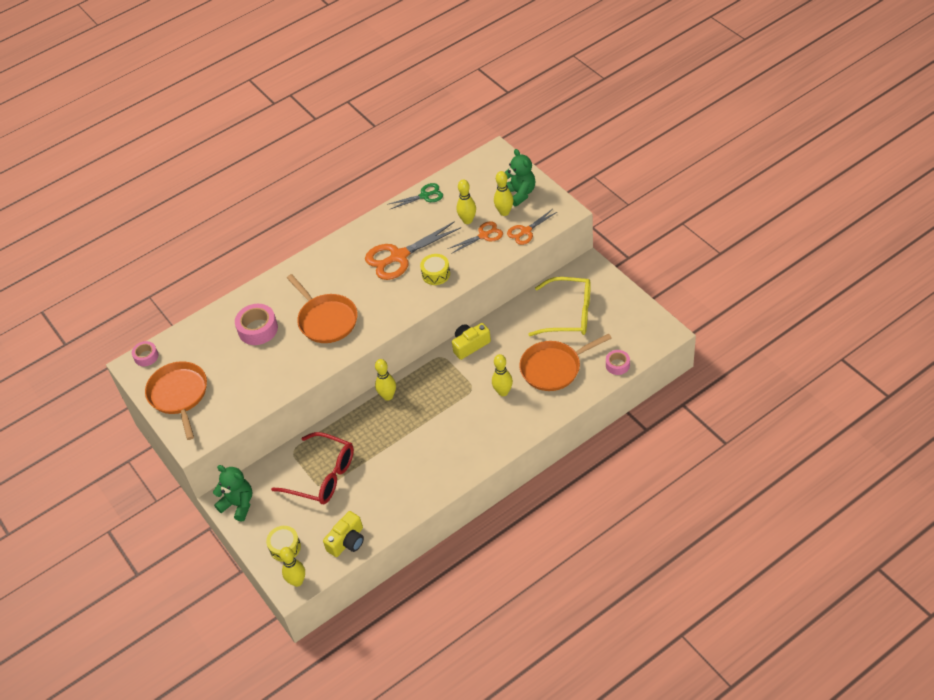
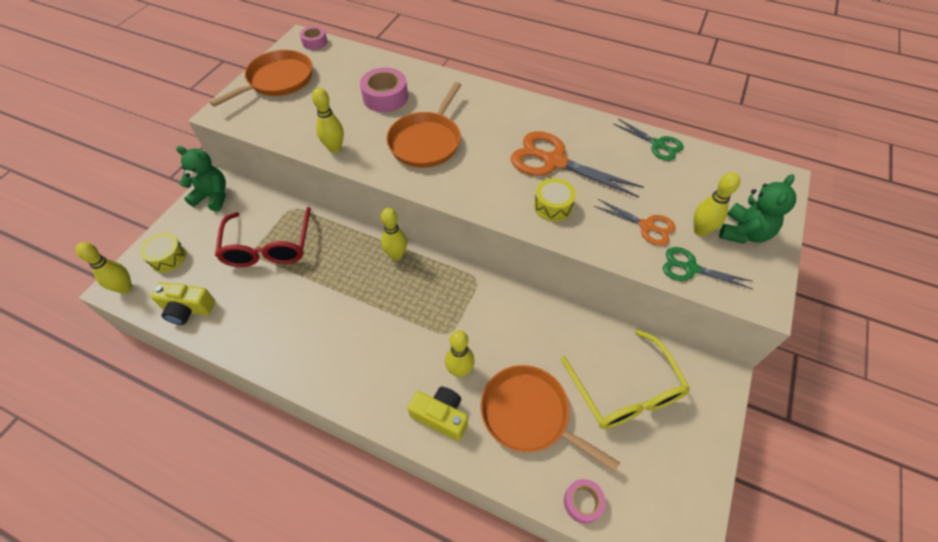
camera: 55 degrees right, 5 degrees up
green teddy bear [213,465,252,521] -> green teddy bear turned 75 degrees counterclockwise [176,146,226,212]
yellow camera [452,323,491,360] -> yellow camera moved to [407,387,468,441]
yellow bowling pin [457,180,476,224] -> yellow bowling pin moved to [312,87,344,153]
orange scissors [507,210,557,245] -> green scissors [663,247,753,289]

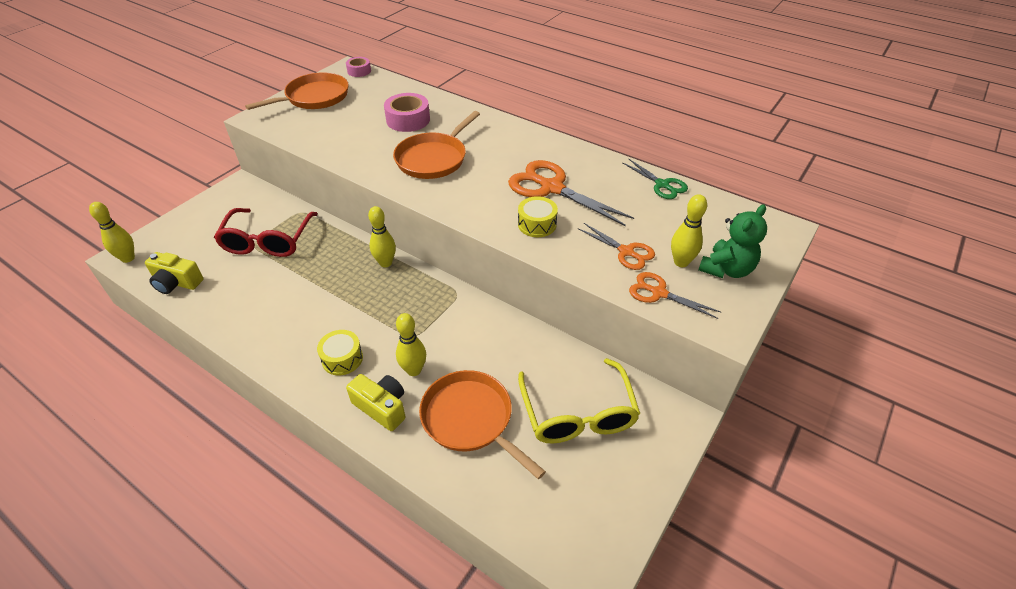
camera: 10 degrees right, 10 degrees down
yellow drum [140,233,186,272] -> yellow drum moved to [317,330,363,375]
green teddy bear [176,146,226,212] -> none
yellow bowling pin [312,87,344,153] -> none
pink tape [564,479,606,524] -> none
green scissors [663,247,753,289] -> orange scissors [629,272,721,319]

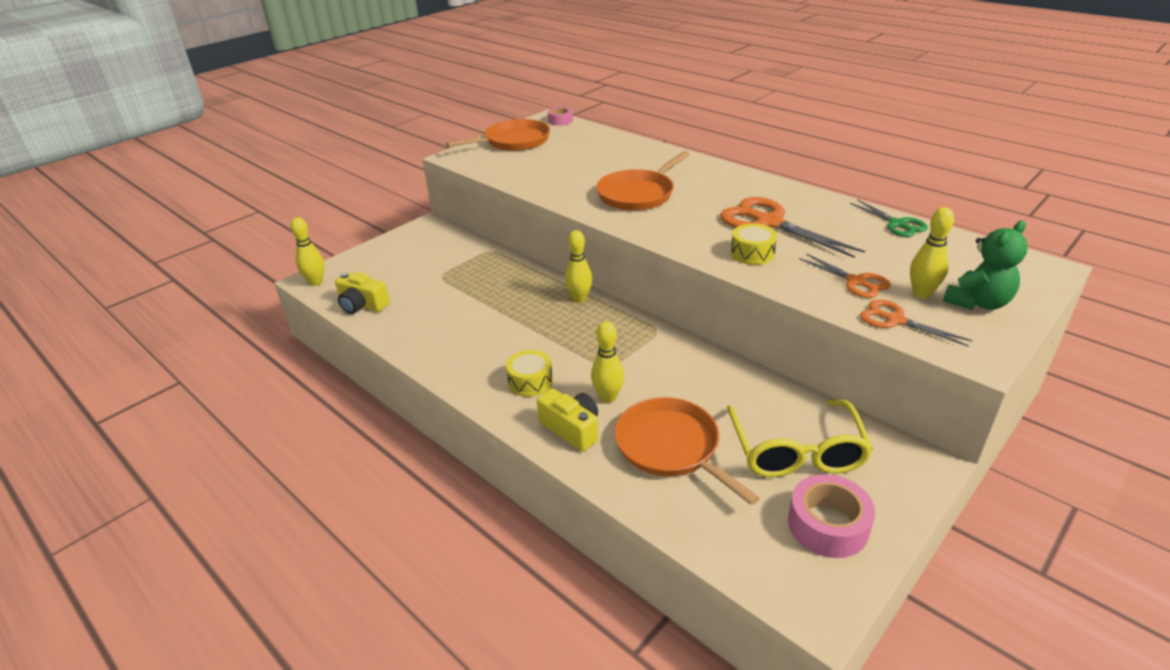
camera: 10 degrees right, 10 degrees down
red glasses [214,208,318,257] -> none
pink tape [384,93,430,132] -> pink tape moved to [788,474,875,558]

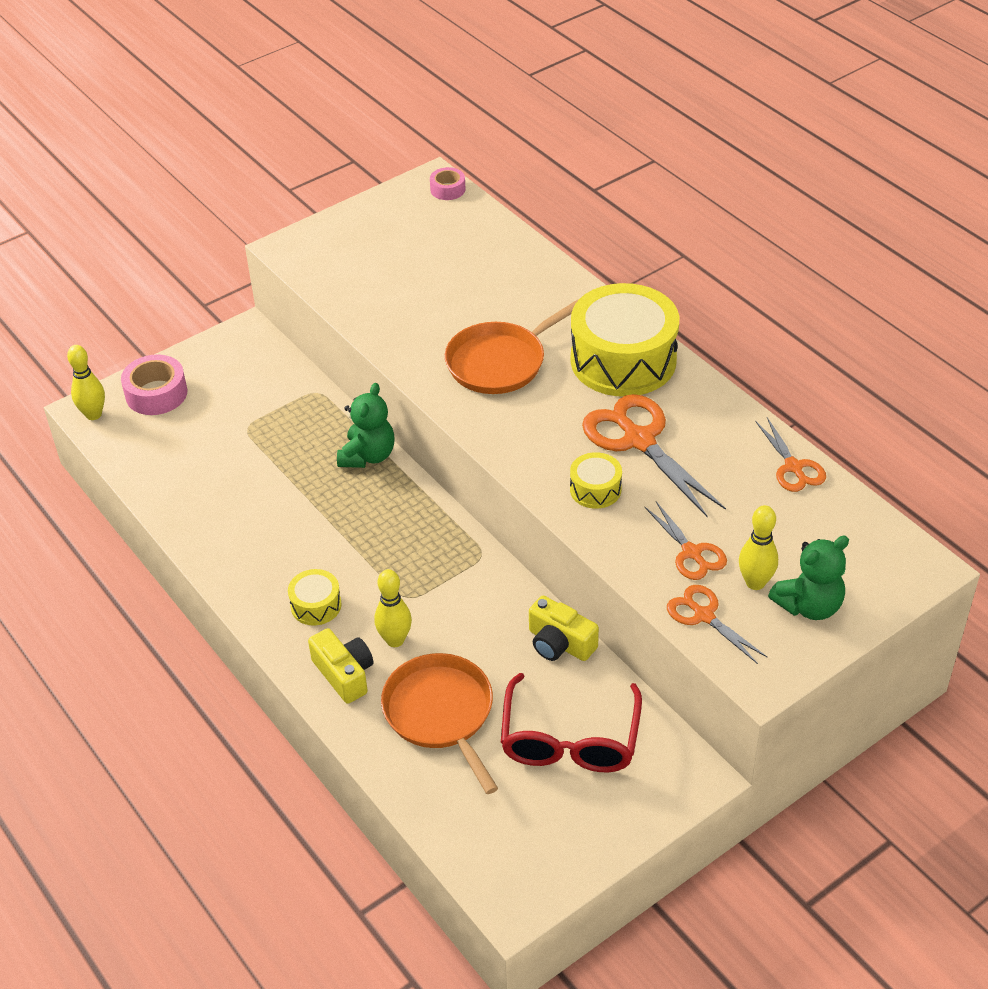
camera: 10 degrees right, 10 degrees up
yellow camera [335,272,390,314] -> yellow camera moved to [529,596,599,661]
orange pan [446,119,550,151] -> none
yellow bowling pin [565,230,592,303] -> none
yellow glasses [727,399,873,477] -> red glasses [501,673,642,772]
pink tape [788,474,875,558] -> pink tape moved to [121,354,187,415]
green scissors [850,199,928,237] -> orange scissors [755,417,826,492]
none -> green teddy bear [337,383,395,468]
none -> yellow drum [571,283,679,397]

